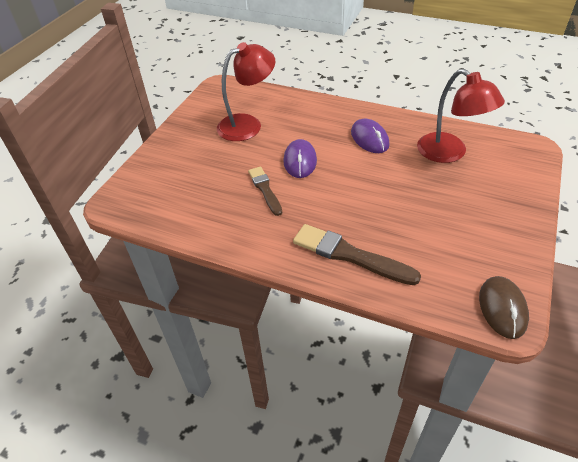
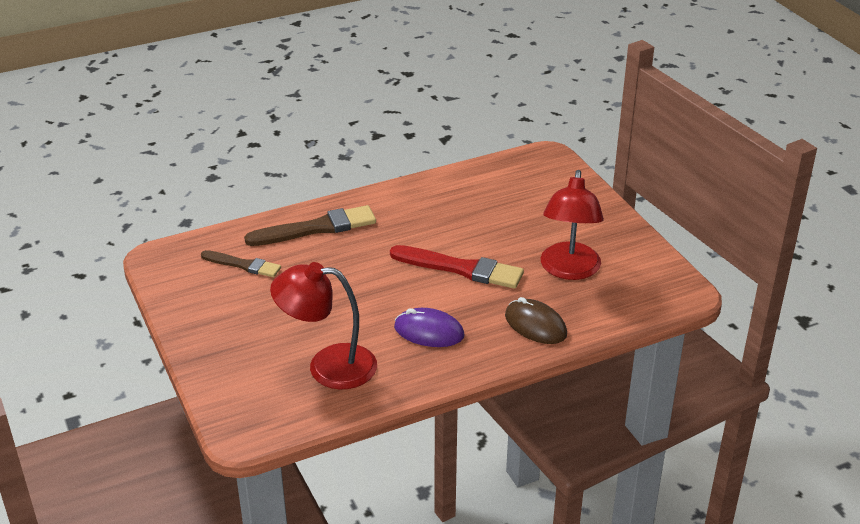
camera: 130 degrees right, 10 degrees down
brown brush [248,166,282,216] -> brown brush moved to [201,250,281,277]
purple mouse [283,139,317,178] -> red brush [390,245,524,289]
brown mouse [479,276,529,339] -> brown mouse moved to [505,297,567,344]

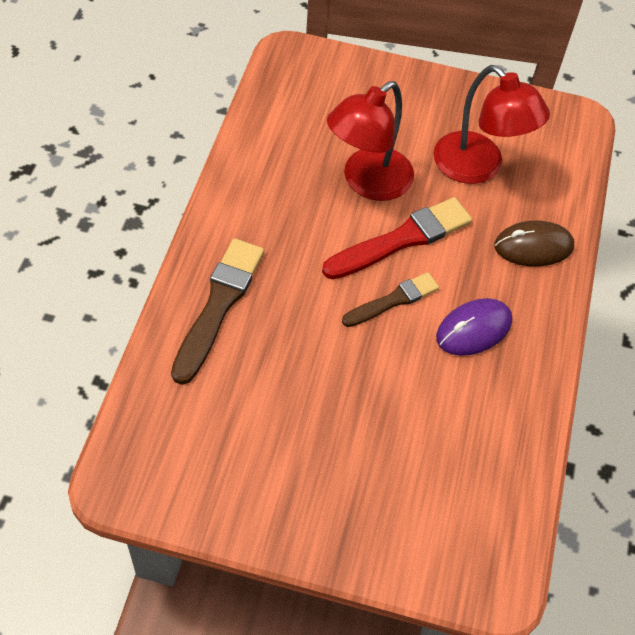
camera: 55 degrees left, 20 degrees up
brown brush [201,250,281,277] -> brown brush moved to [342,272,439,327]
red lamp [270,262,377,389] -> red lamp moved to [327,81,414,201]

